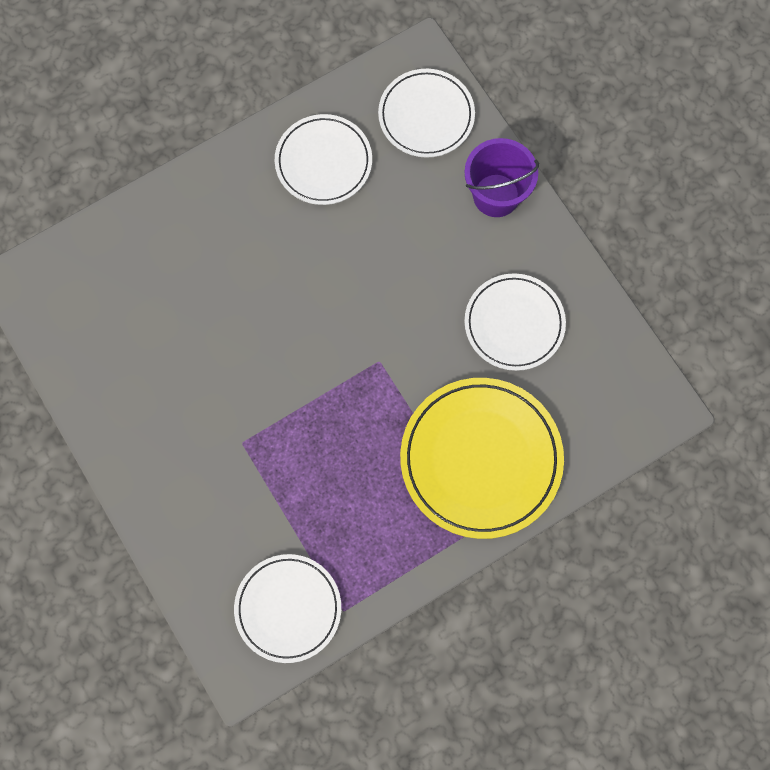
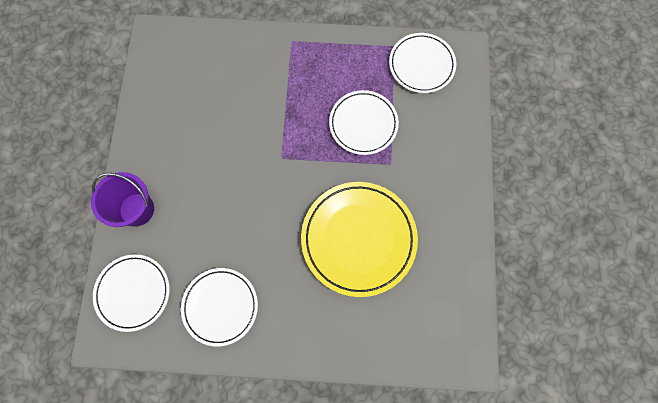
camera: 145 degrees left, 0 degrees up
yellow plate [400,378,564,539] -> yellow plate moved to [301,182,418,297]
white plate [464,273,566,371] -> white plate moved to [329,90,399,155]

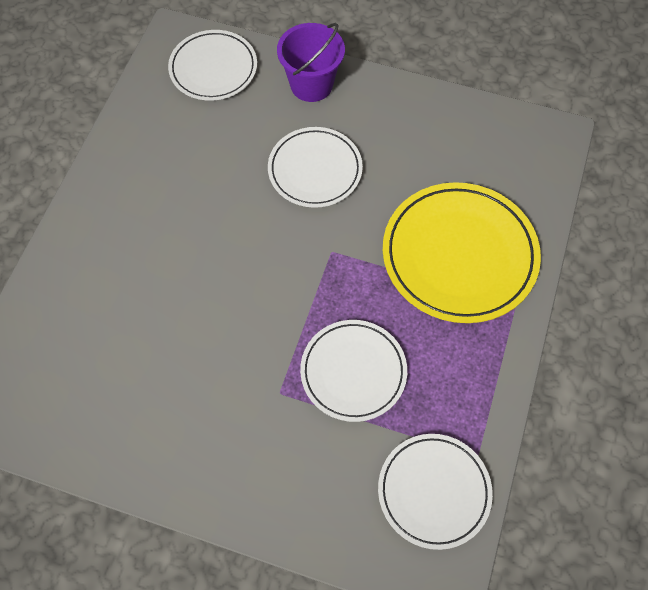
camera: 105 degrees right, 10 degrees down
white plate [181,268,258,347] -> white plate moved to [268,127,363,208]
yellow plate [301,182,418,297] -> yellow plate moved to [383,182,541,323]

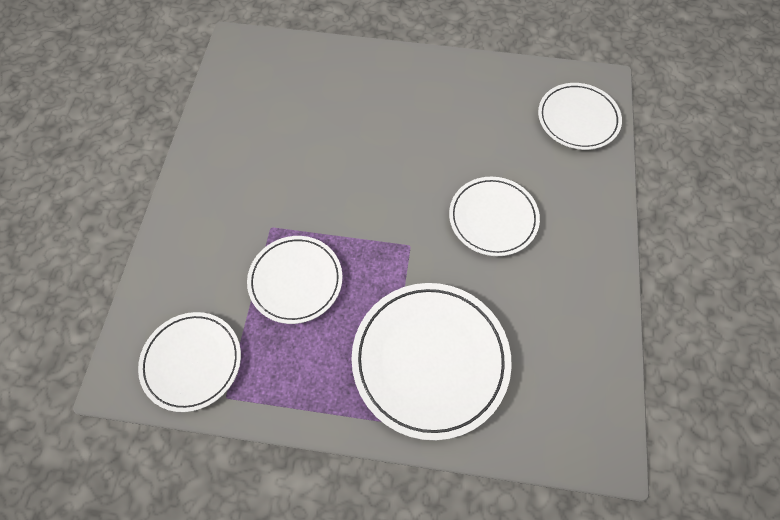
camera: 80 degrees right, 0 degrees up
purple bucket [277,23,345,102] -> none
yellow plate [383,182,541,323] -> white plate [351,283,512,441]

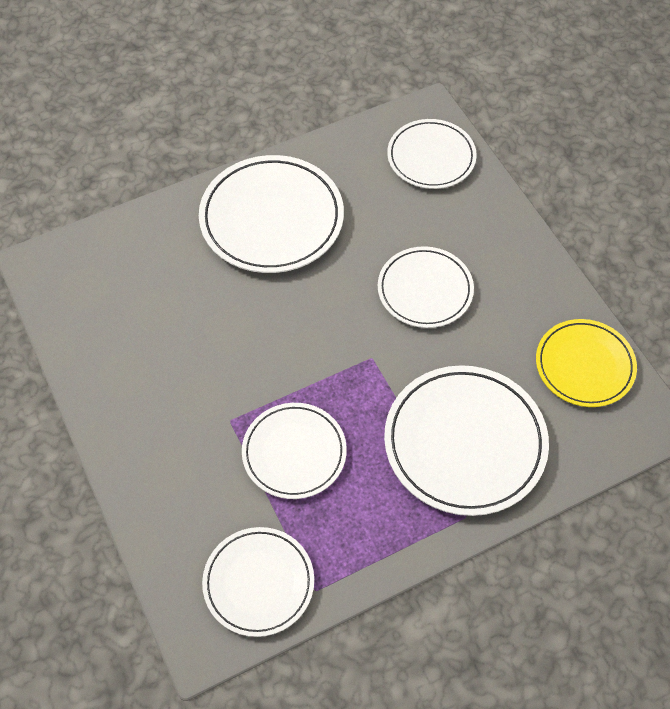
camera: 35 degrees left, 5 degrees down
none -> white plate [199,155,344,273]
none -> yellow plate [536,319,637,407]

